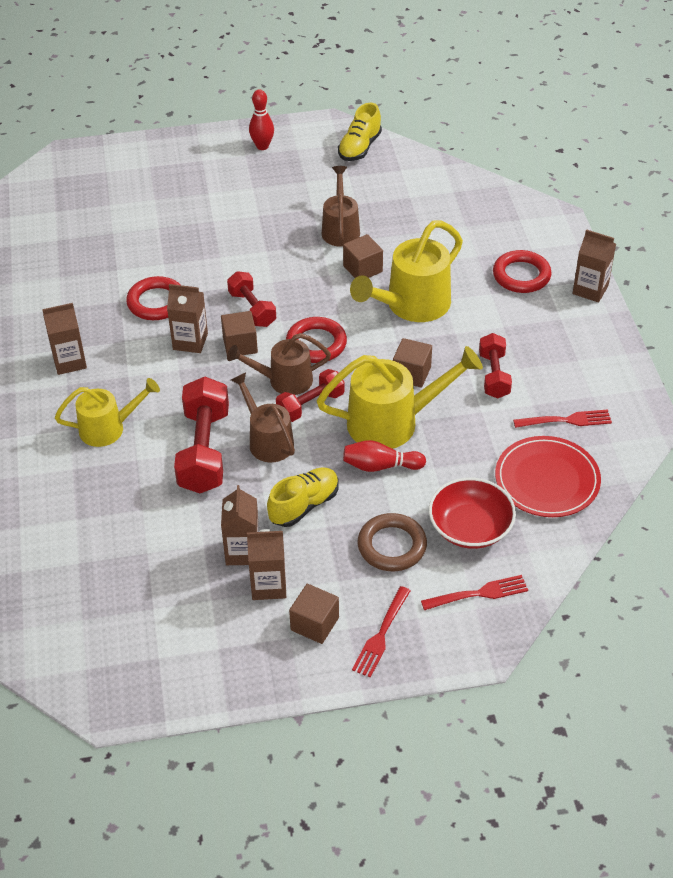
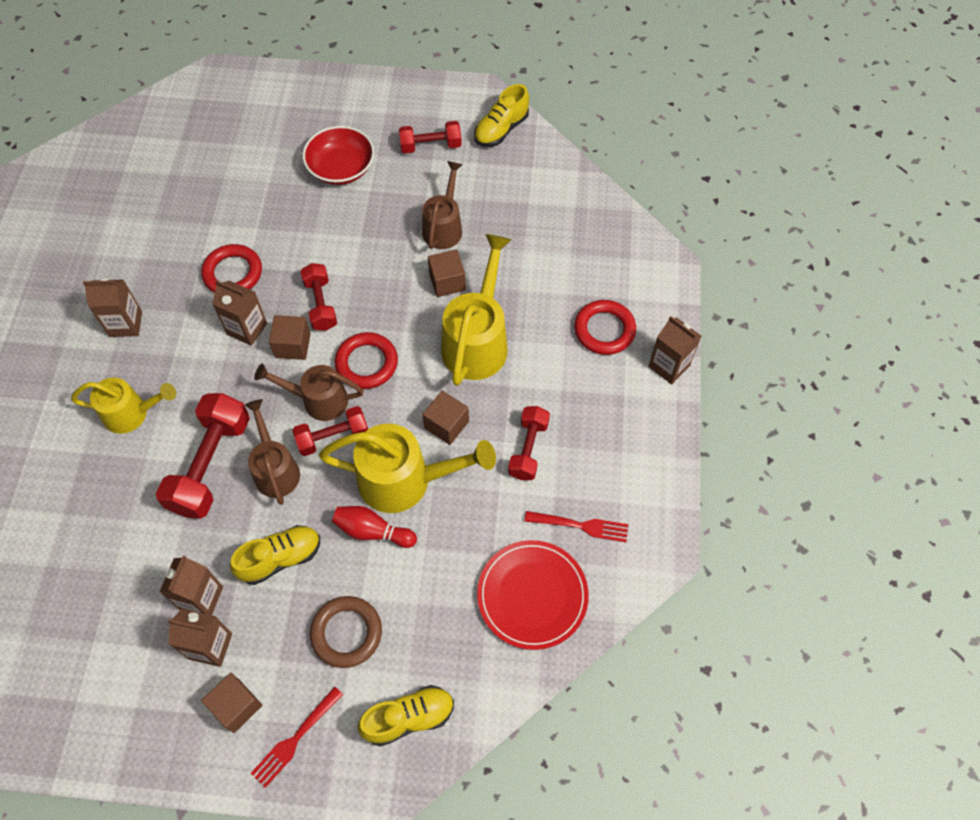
camera: 15 degrees right, 15 degrees up
red bowling pin [249,89,274,150] -> none
yellow watering can [350,221,463,322] -> yellow watering can turned 135 degrees clockwise [441,234,511,386]
red fork [421,575,528,610] -> yellow shoe [358,685,454,746]
red bowl [429,477,516,549] -> red bowl moved to [302,126,374,185]
none -> red dumbbell [399,121,462,154]

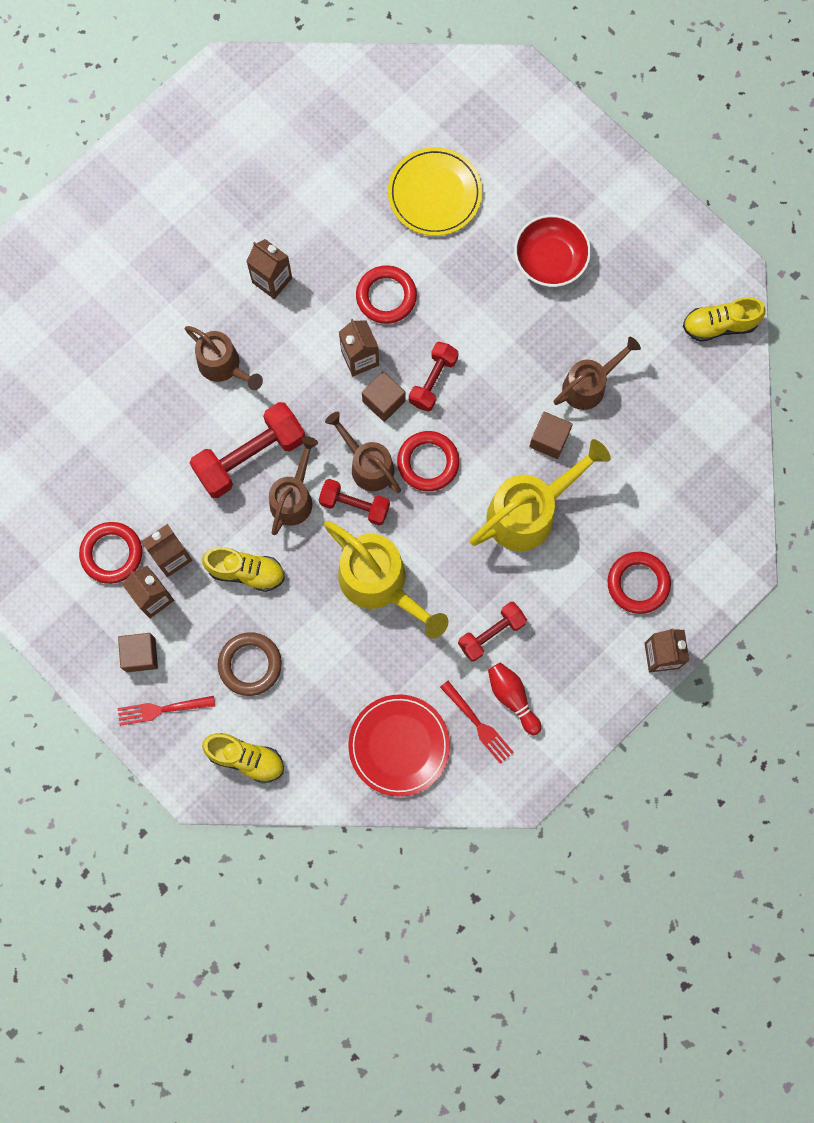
camera: 40 degrees right, 15 degrees up
yellow watering can [71,378,176,434] -> brown watering can [185,326,263,390]
red bowling pin [332,506,417,548] -> red bowling pin moved to [488,662,542,735]
red dumbbell [399,121,462,154] -> none
brown cube [422,391,469,445] -> none
none -> red ring [79,522,142,584]
none -> yellow plate [388,147,482,236]

